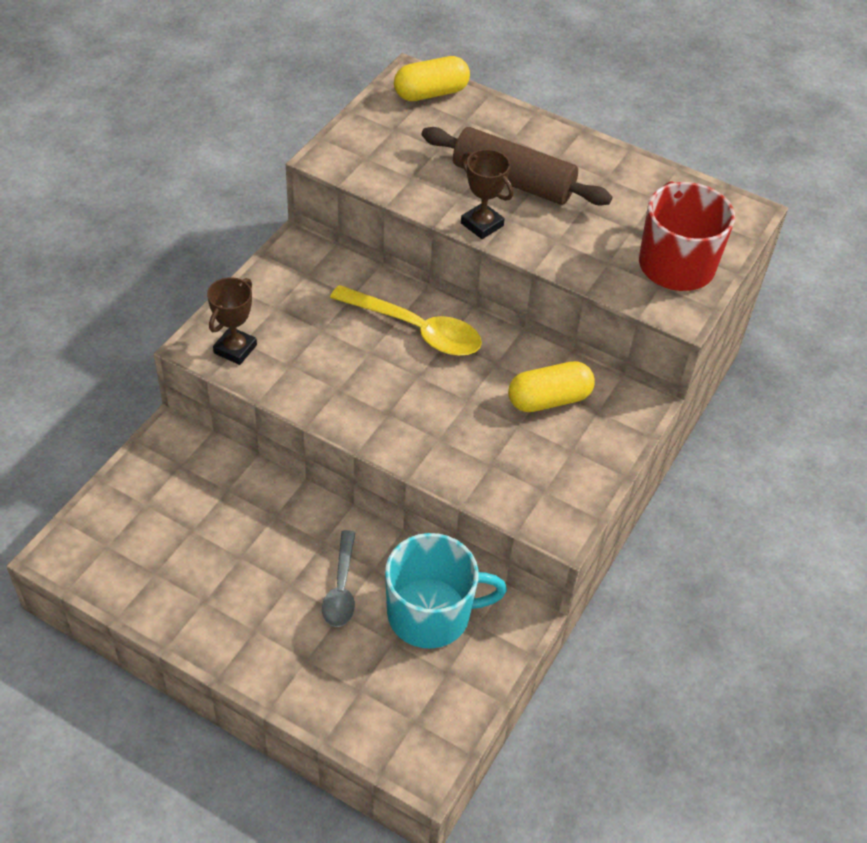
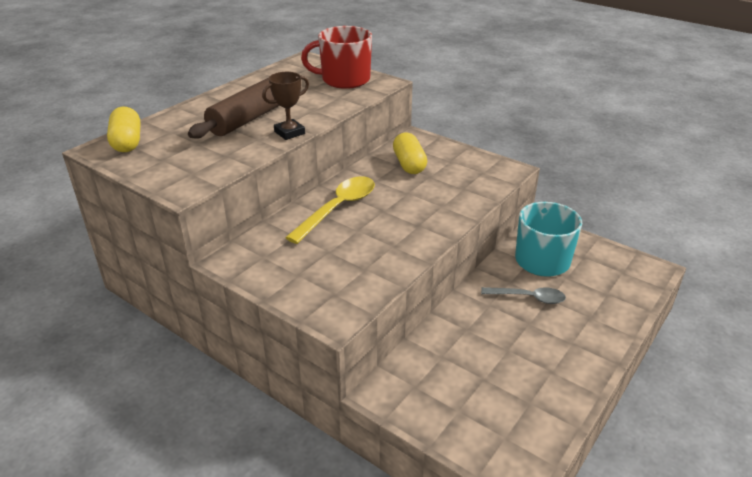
camera: 80 degrees left, 15 degrees down
brown trophy [207,277,257,365] -> none

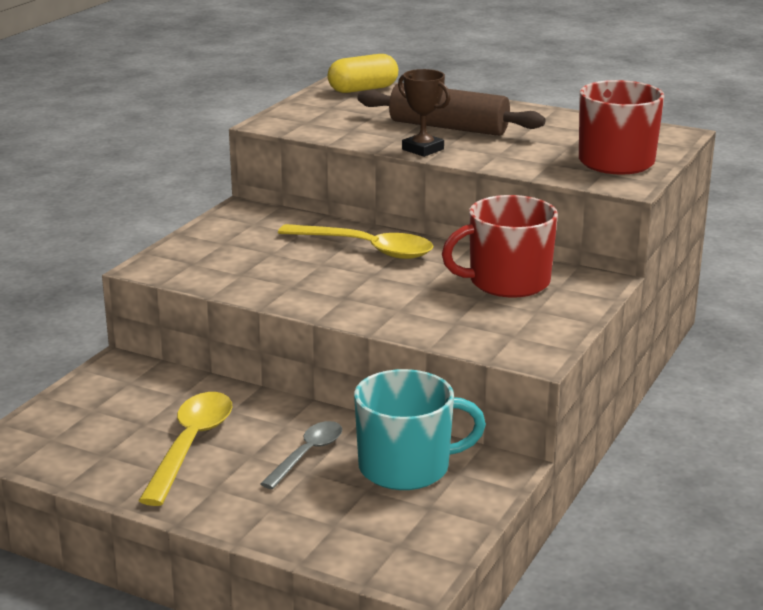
camera: 80 degrees right, 10 degrees down
yellow capsule [393,133,427,174] -> red mug [442,195,558,298]
grey spoon [481,287,566,304] -> grey spoon turned 150 degrees counterclockwise [260,421,342,489]
none -> yellow spoon [138,392,232,506]

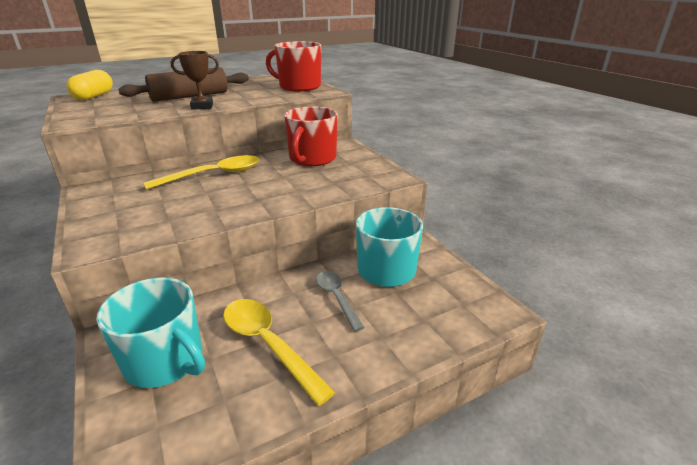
camera: 55 degrees left, 5 degrees up
none -> turquoise mug [97,278,205,388]

